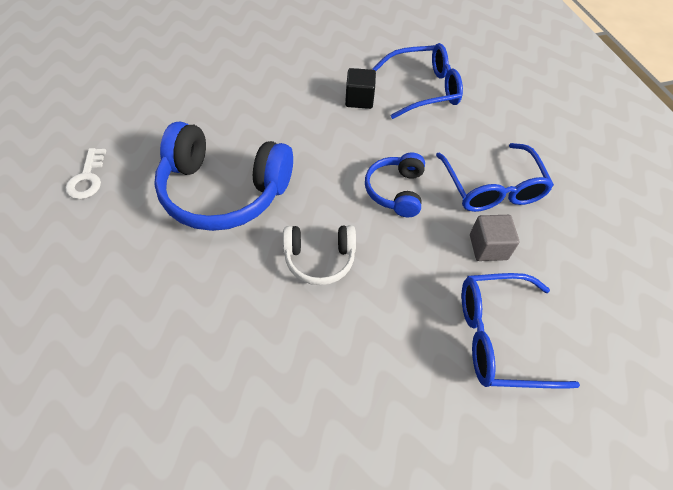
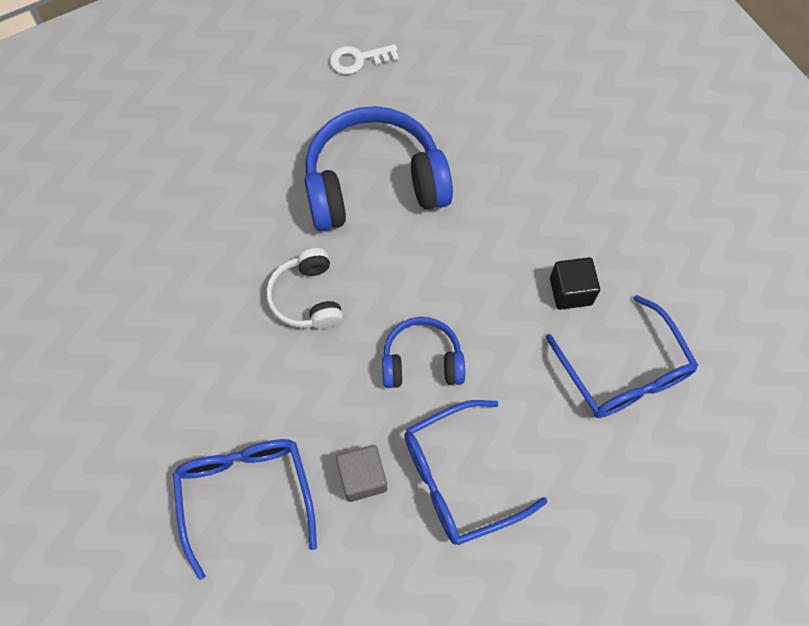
camera: 80 degrees right, 10 degrees up
blue headphones [154,121,293,231] -> blue headphones turned 75 degrees clockwise [304,106,453,231]

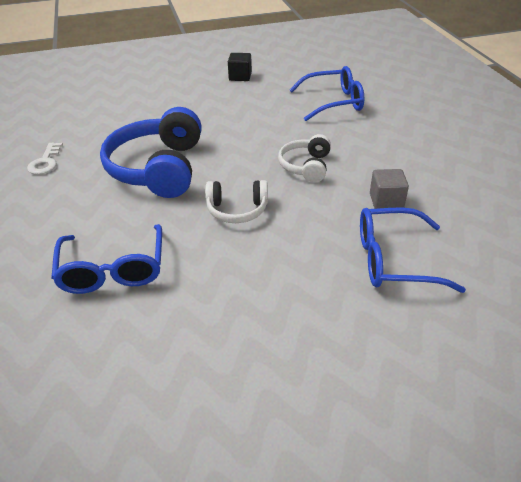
camera: 75 degrees left, 25 degrees down
blue headphones [382,317,465,388] -> white headphones [278,134,331,183]
blue glasses [404,400,547,545] -> blue glasses moved to [51,224,162,294]
black cube [550,257,600,310] -> black cube moved to [228,53,252,81]

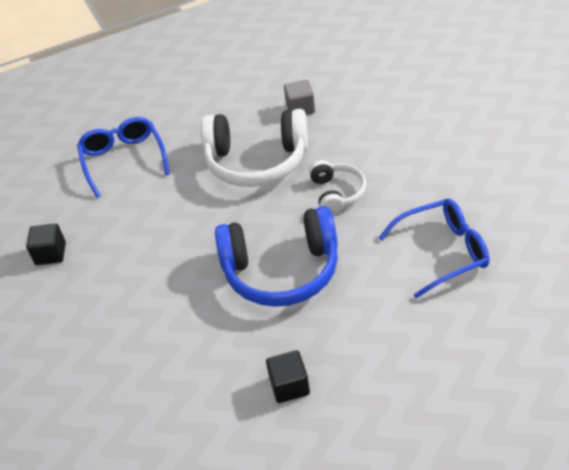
camera: 95 degrees left, 5 degrees up
white key [27,143,63,175] -> black cube [266,350,310,403]
white headphones [278,134,331,183] -> white headphones [201,109,308,187], size x1.87
blue glasses [360,207,466,293] -> none

